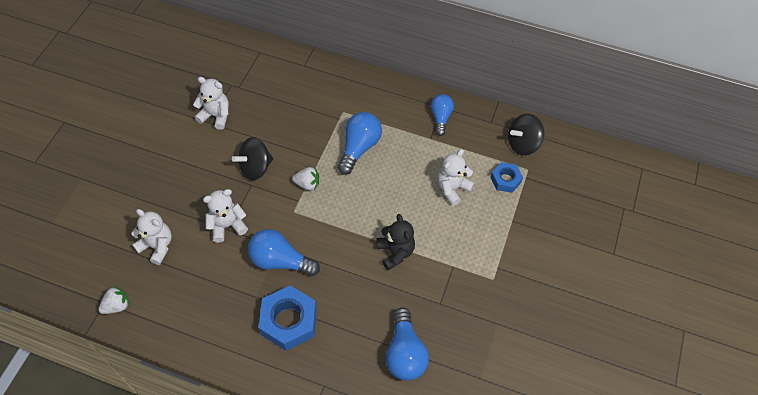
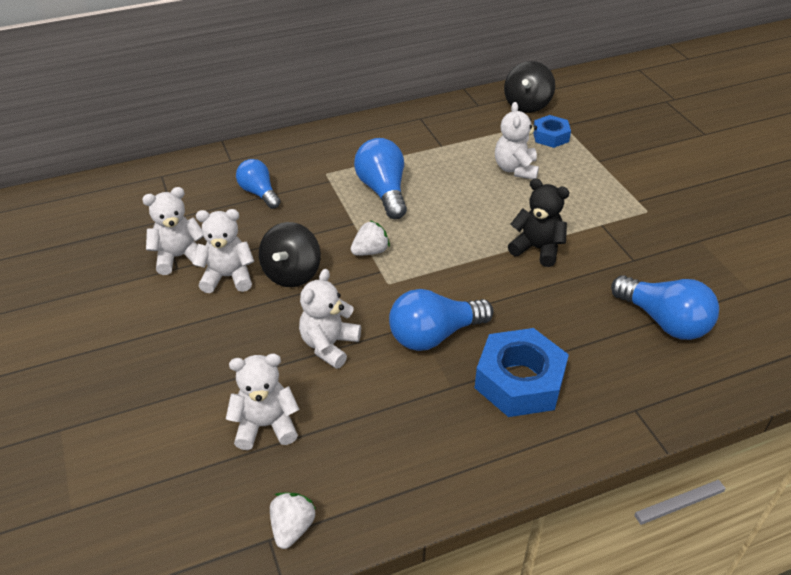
camera: 40 degrees left, 15 degrees down
blue light bulb [431,94,454,136] -> blue light bulb moved to [236,159,281,209]
none -> white teddy bear [192,209,254,293]

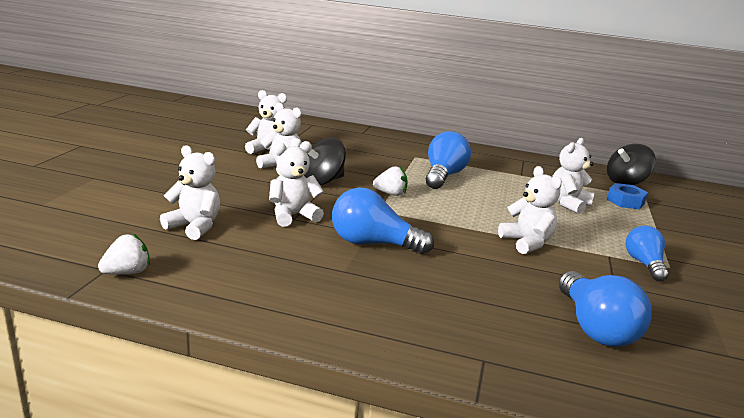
camera: 35 degrees right, 20 degrees down
blue light bulb [236,159,281,209] -> blue light bulb moved to [626,226,669,282]
blue nut [475,328,569,417] -> none
black teddy bear [508,178,569,267] -> white teddy bear [498,166,562,254]

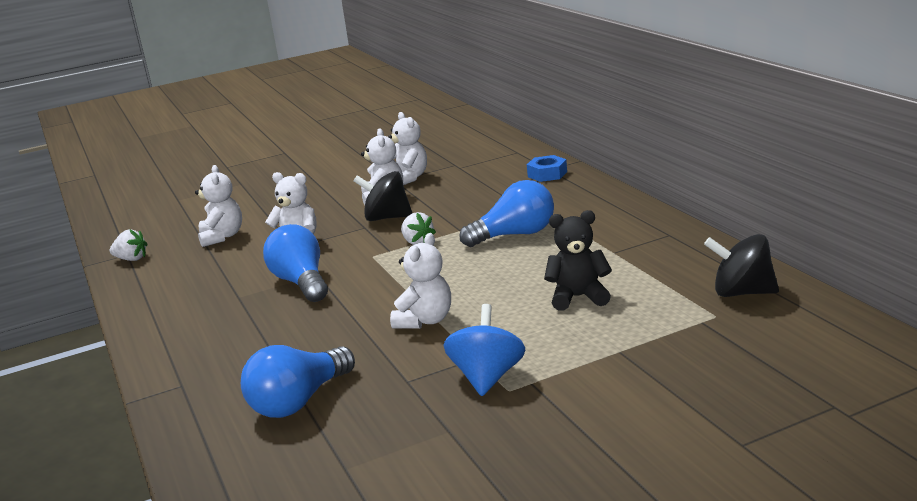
camera: 55 degrees right, 0 degrees up
white teddy bear [552,138,594,214] -> black teddy bear [544,210,612,311]
blue nut [607,183,648,209] -> blue nut moved to [527,155,567,182]
blue light bulb [626,226,669,282] -> blue spinning top [443,304,525,396]

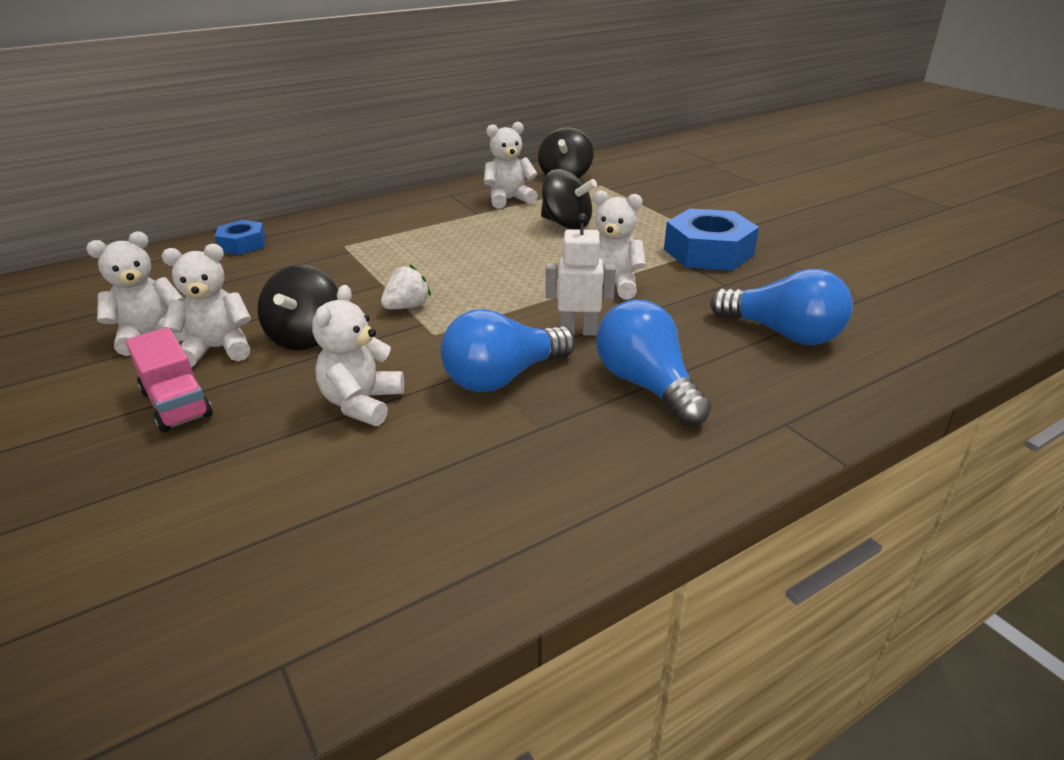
camera: 100 degrees left, 10 degrees up
white strawberry [110,229,147,261] -> none
white teddy bear [195,165,242,247] -> white teddy bear moved to [484,122,538,209]
blue spinning top [443,304,525,396] -> blue nut [664,209,759,271]
blue light bulb [459,180,554,247] -> blue light bulb moved to [596,300,711,426]
black teddy bear [544,210,612,311] -> black spinning top [541,169,597,230]
none -> pink truck [125,327,213,433]
none -> white robot [546,213,616,336]

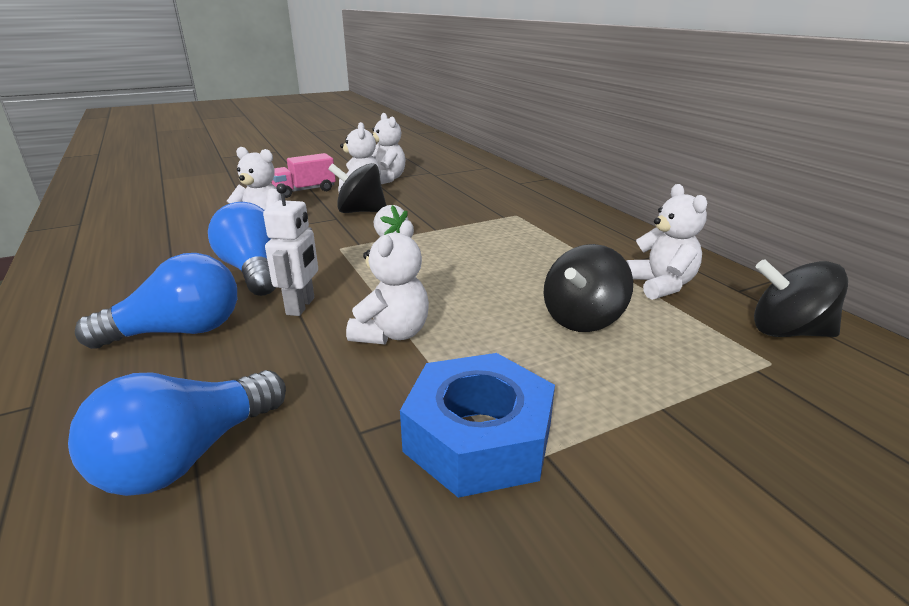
camera: 95 degrees right, 5 degrees down
blue nut [215,220,266,255] -> none

